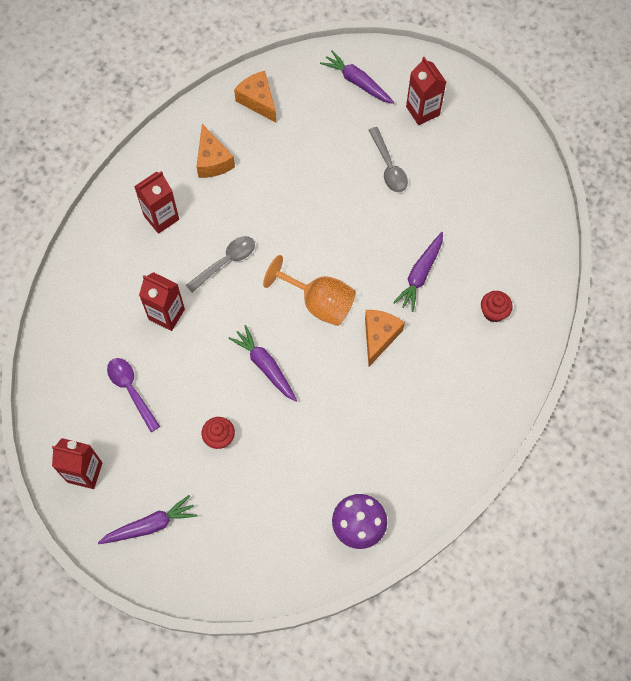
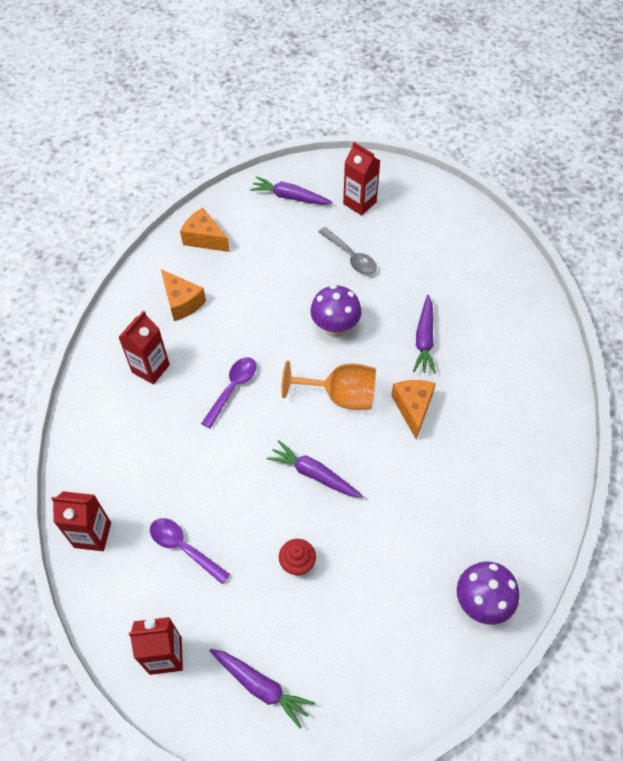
camera: 20 degrees left, 10 degrees down
purple carrot [98,495,197,544] -> purple carrot turned 75 degrees clockwise [209,649,315,728]
red carton [139,272,185,331] -> red carton moved to [51,491,111,551]
grey spoon [186,236,255,292] -> purple spoon [201,357,257,429]
red cupcake [481,291,513,322] -> none
none -> purple mushroom [310,285,362,337]

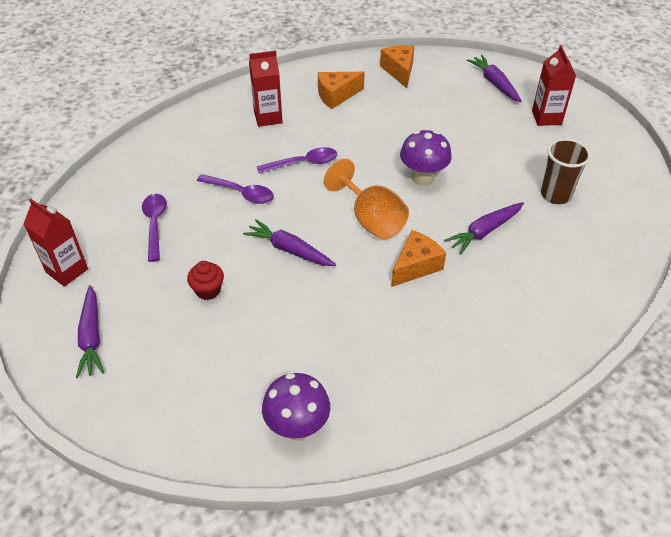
camera: 45 degrees right, 10 degrees down
red carton [51,491,111,551] -> none
orange cheese [161,269,206,321] -> orange cheese turned 60 degrees clockwise [318,72,365,109]
purple carrot [267,440,363,498] -> purple carrot turned 45 degrees counterclockwise [243,219,336,266]
grey spoon [319,227,377,275] -> none
none -> purple spoon [197,174,274,204]
none -> brown cup [541,138,591,204]

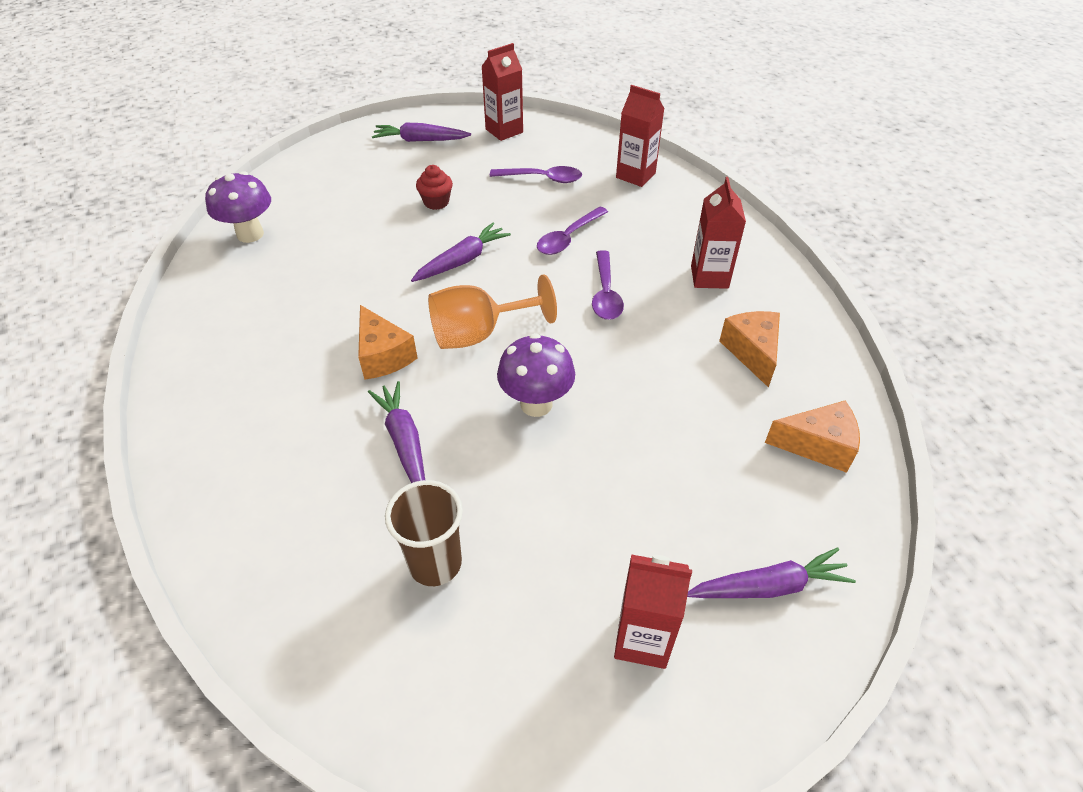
camera: 105 degrees right, 0 degrees up
none -> red carton [616,85,665,187]

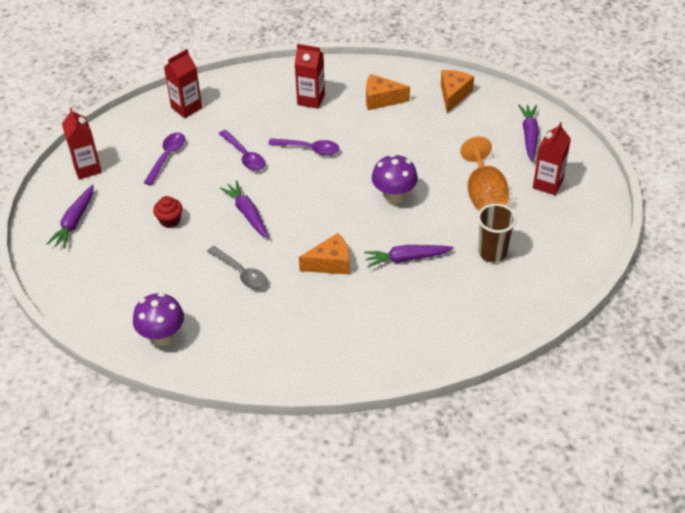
camera: 75 degrees left, 0 degrees up
orange goblet [428,274,557,349] -> orange goblet moved to [460,136,509,211]
none -> grey spoon [207,246,268,290]

